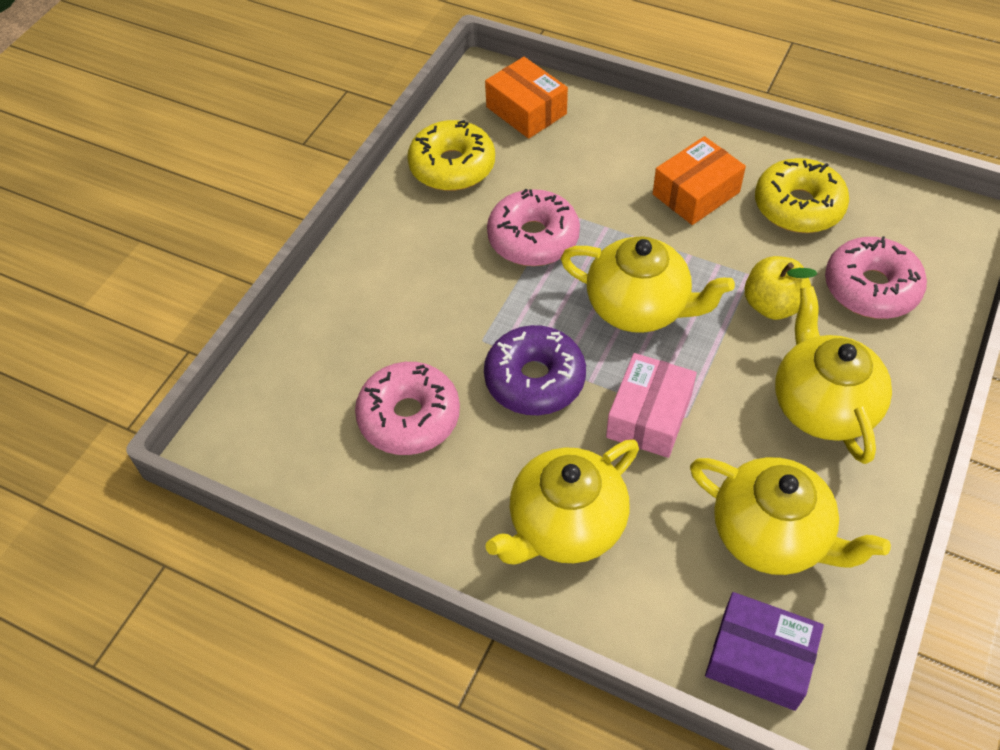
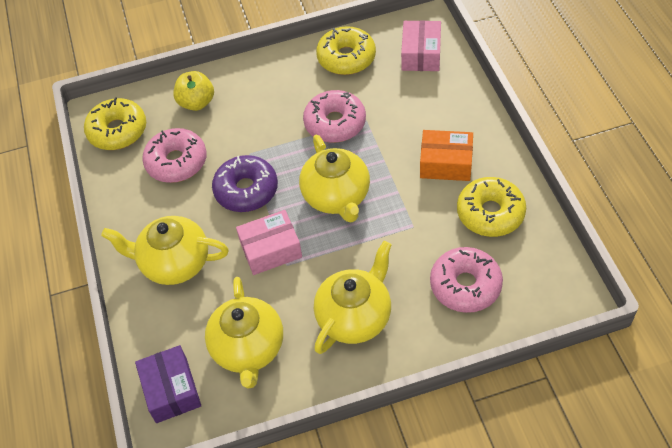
camera: 50 degrees right, 0 degrees up
orange box [485,57,568,139] -> pink box [401,20,441,71]
yellow apple [744,256,817,320] -> yellow apple moved to [173,71,214,111]
none -> yellow donut [84,97,146,150]

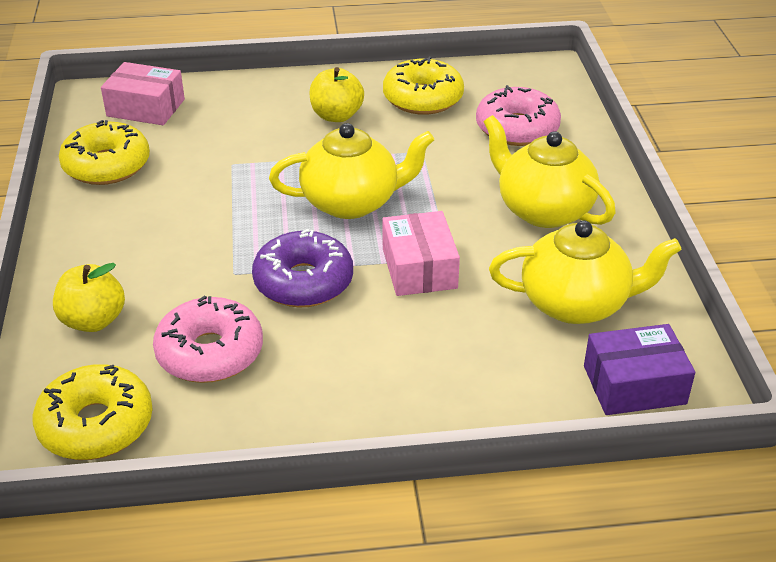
camera: 85 degrees left, 15 degrees down
yellow teapot [101,216,229,285] -> none
pink donut [303,90,366,143] -> none
orange box [420,130,473,181] -> yellow apple [309,67,364,122]

